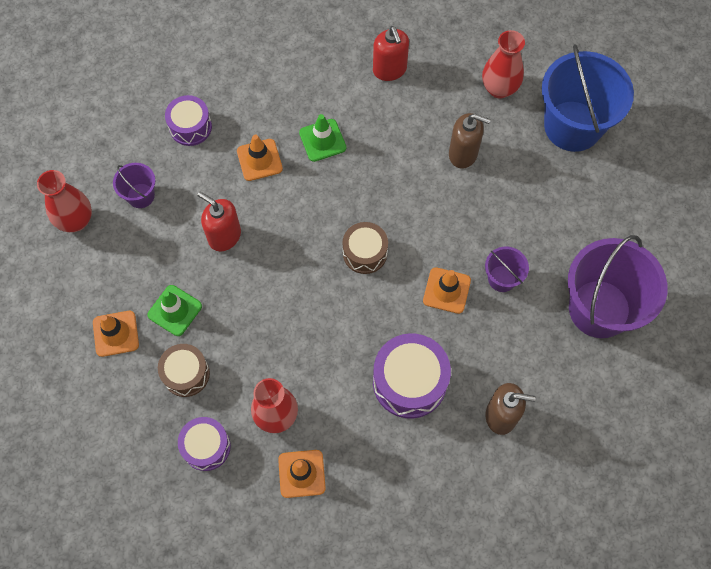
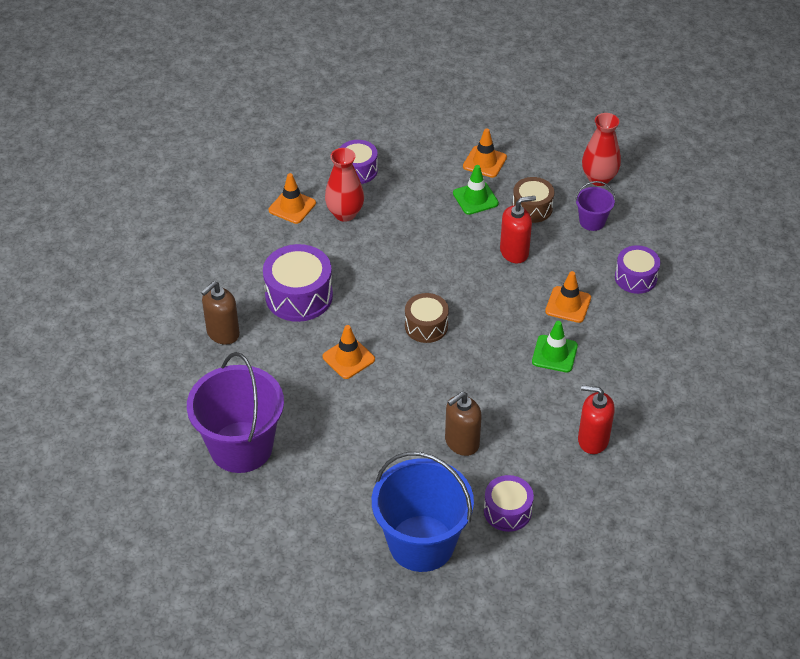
camera: 125 degrees right, 20 degrees down
brown drum [158,344,210,397] -> brown drum moved to [512,177,554,223]
red vase [482,30,525,99] -> purple drum [484,475,534,532]
purple bucket [485,247,529,292] -> none

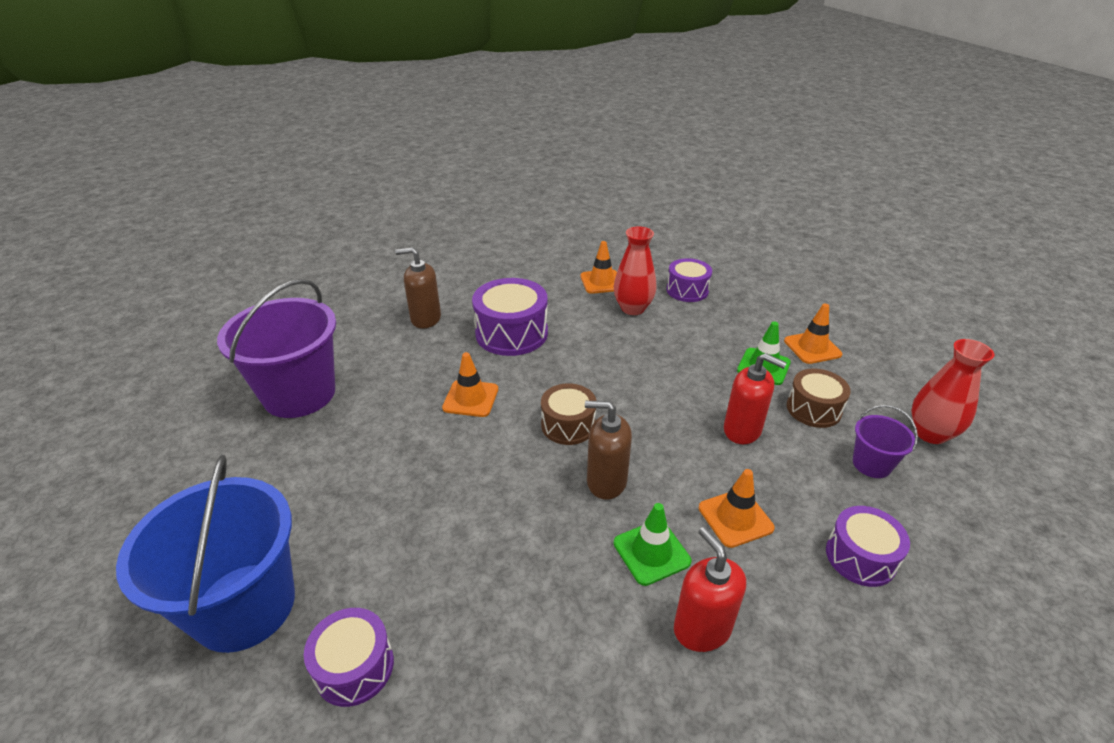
camera: 50 degrees right, 10 degrees down
brown soap dispenser [445,392,482,456] -> brown soap dispenser moved to [585,401,632,500]
red soap dispenser [578,385,615,454] -> red soap dispenser moved to [674,527,746,652]

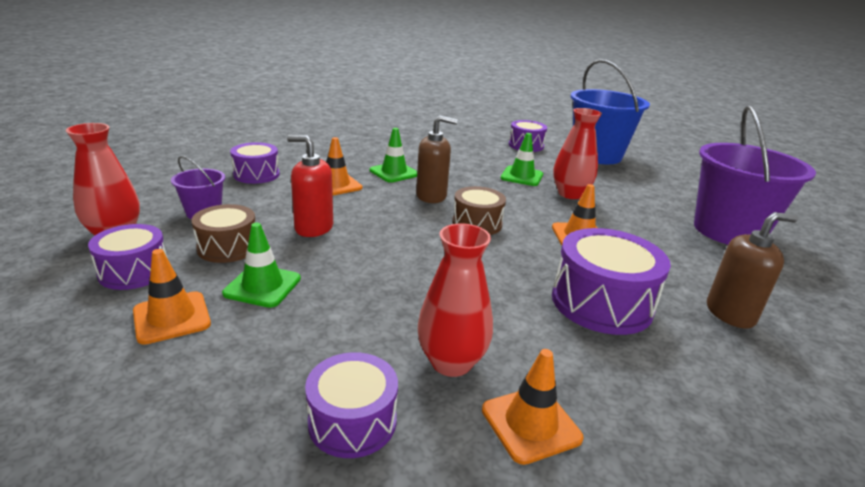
camera: 165 degrees right, 10 degrees down
red soap dispenser [674,527,746,652] -> none
none -> purple drum [88,224,167,290]
none -> green traffic cone [500,133,543,186]
none -> red vase [553,108,602,199]

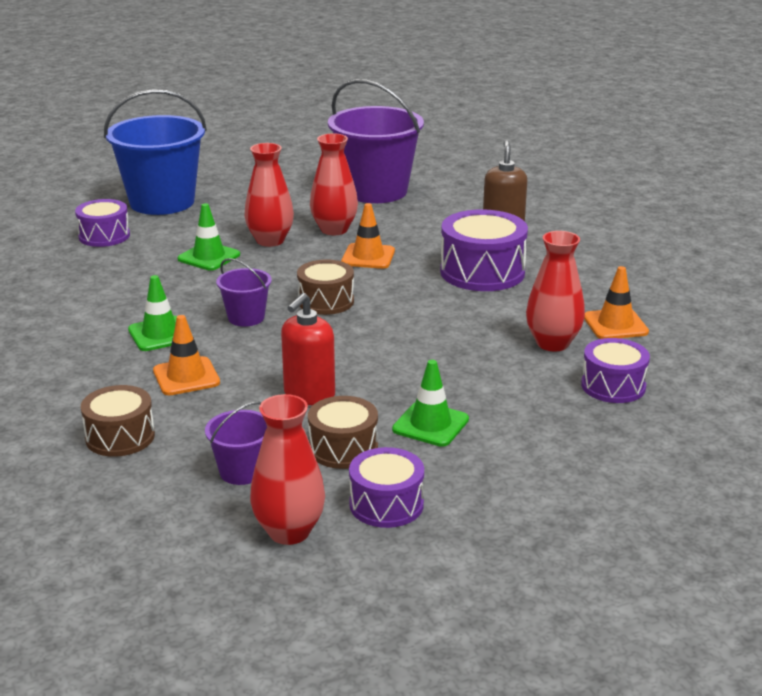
camera: 75 degrees left, 0 degrees up
orange traffic cone [133,249,211,345] -> none
purple drum [230,142,280,184] -> brown drum [81,385,155,457]
brown soap dispenser [416,116,458,203] -> purple bucket [216,258,272,327]
none -> red vase [310,133,358,235]

